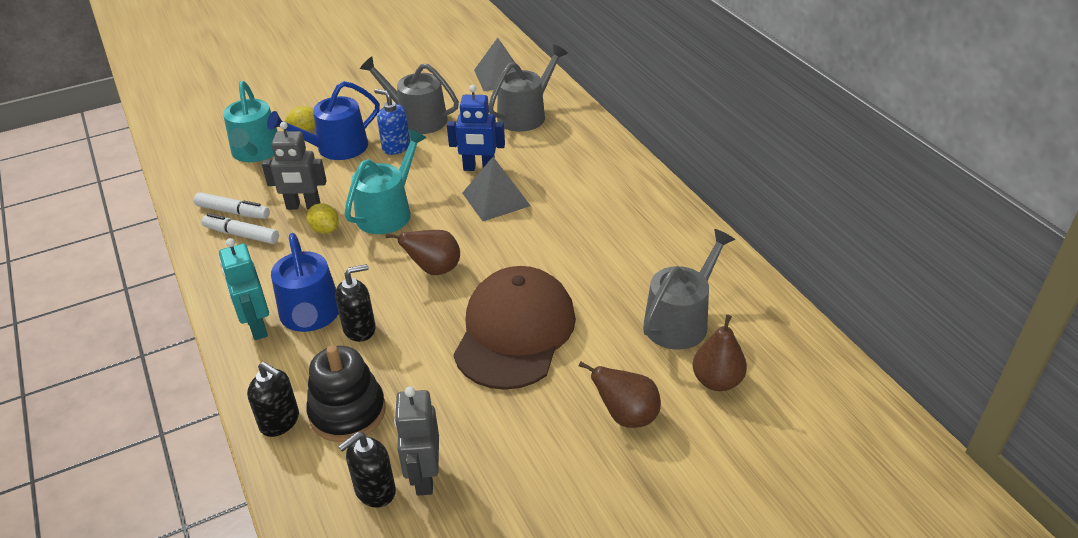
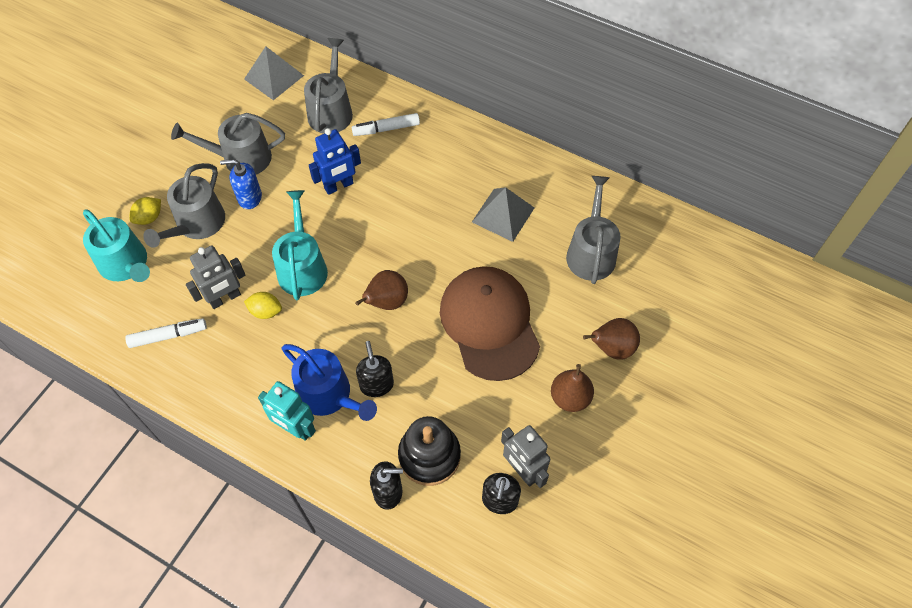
camera: 35 degrees left, 20 degrees up
white marker [202,213,279,244] -> white marker moved to [352,113,420,136]
blue watering can [267,81,380,160] -> grey watering can [143,163,225,248]
black soap dispenser [335,264,376,342] -> black soap dispenser turned 45 degrees counterclockwise [356,341,394,397]
grey pyramid [462,157,531,221] -> grey pyramid moved to [472,187,534,242]
brown pear [693,315,747,391] -> brown pear moved to [551,364,594,412]

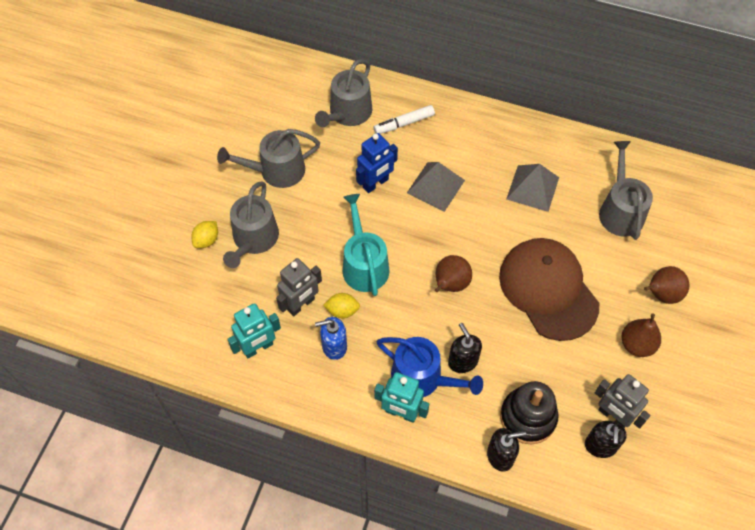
camera: 10 degrees left, 0 degrees up
turquoise watering can [83,209,150,282] -> none
white marker [125,318,207,348] -> turquoise robot [228,303,281,358]
blue soap dispenser [220,159,262,209] -> blue soap dispenser moved to [315,317,347,360]
grey pyramid [244,46,304,100] -> grey pyramid moved to [407,162,465,212]
grey watering can [304,38,353,134] -> grey watering can turned 150 degrees counterclockwise [315,59,372,127]

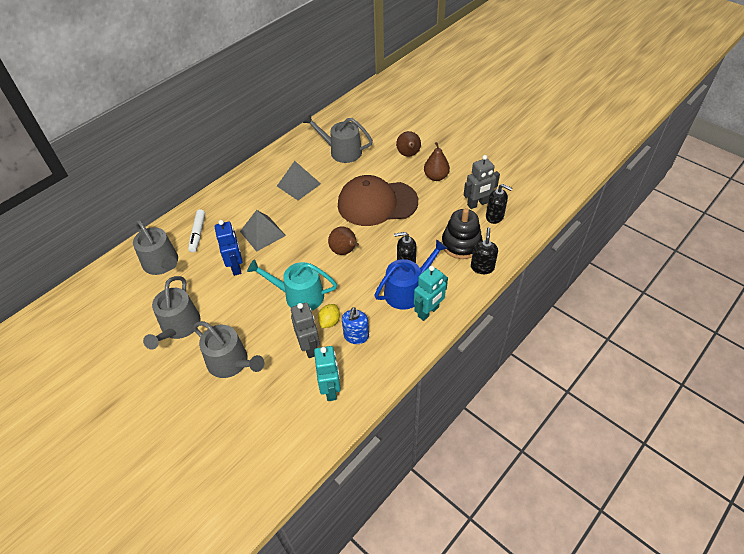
camera: 65 degrees left, 10 degrees down
yellow lemon [191,221,218,248] -> none

